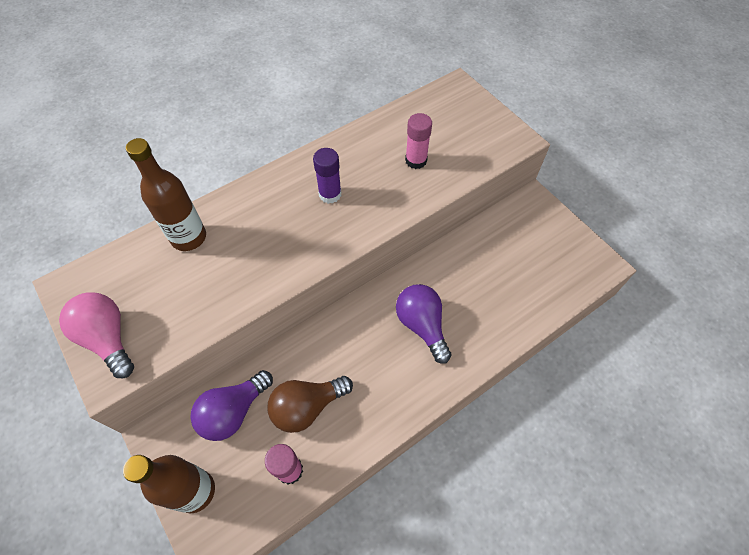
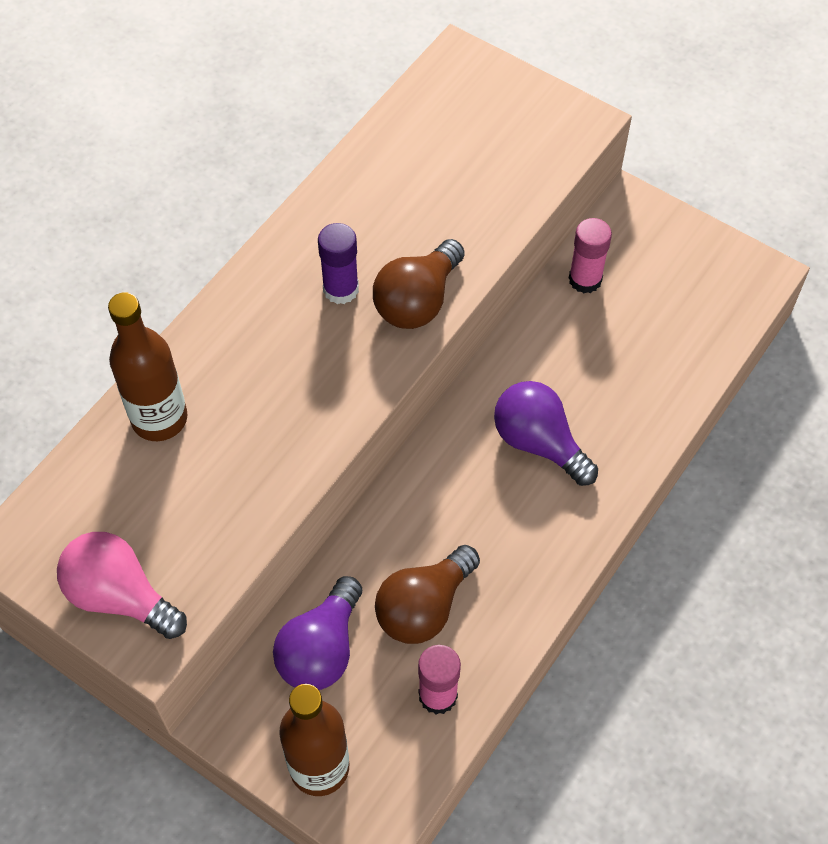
camera: 20 degrees left, 0 degrees up
pink glue stick [405,113,432,169] -> pink glue stick moved to [569,218,612,293]
none -> brown light bulb [373,239,465,329]

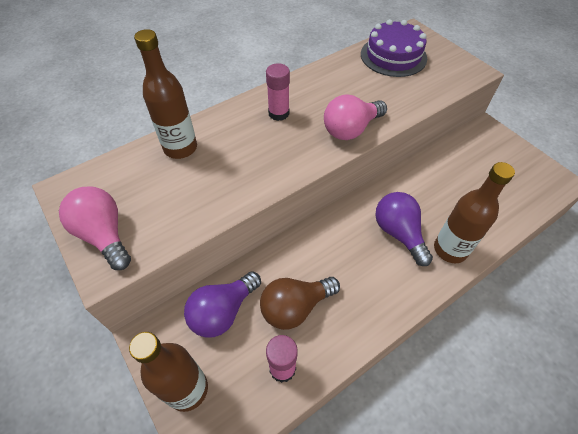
camera: 20 degrees right, 5 degrees down
purple glue stick [318,223,359,304] -> none
brown light bulb [373,239,465,329] -> pink light bulb [324,95,387,140]
pink glue stick [569,218,612,293] -> pink glue stick moved to [266,63,290,121]
none -> purple cake [361,19,427,77]
none -> brown bottle [434,162,515,263]

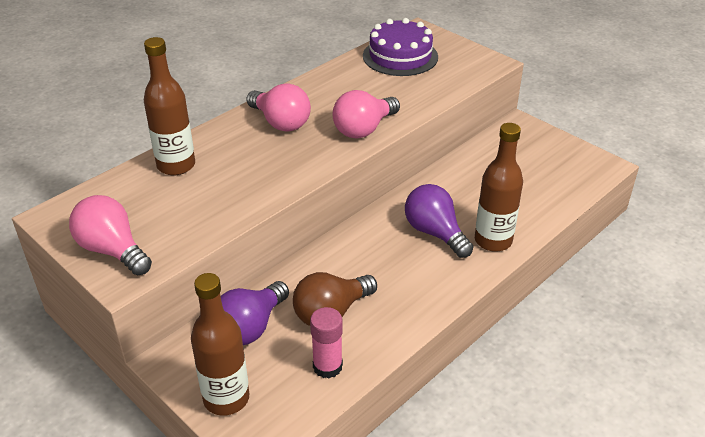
camera: 10 degrees left, 15 degrees down
pink glue stick [266,63,290,121] -> pink light bulb [246,83,311,132]

